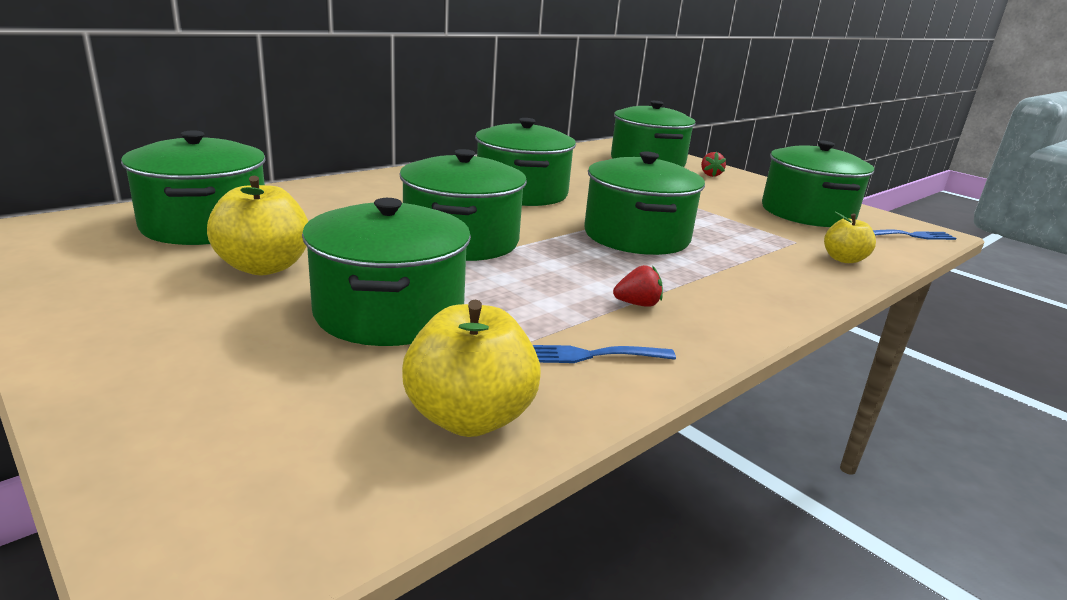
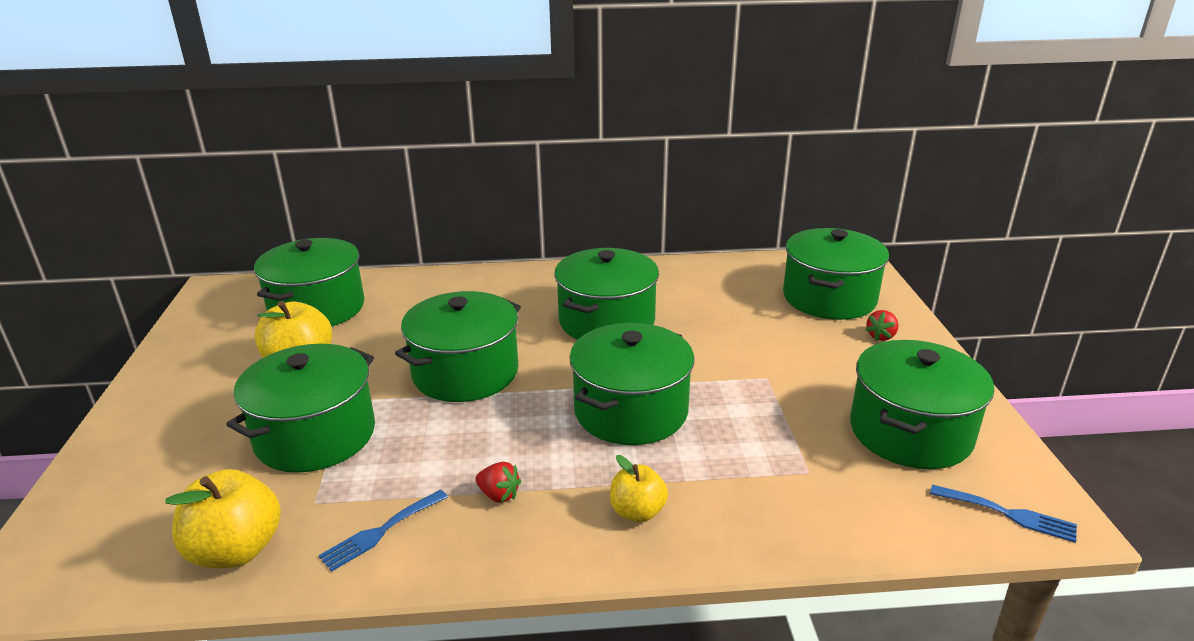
camera: 40 degrees right, 5 degrees up
blue fork [533,345,676,363] -> blue fork turned 75 degrees counterclockwise [319,489,448,572]
yellow apple [824,212,876,263] -> yellow apple moved to [610,455,668,522]

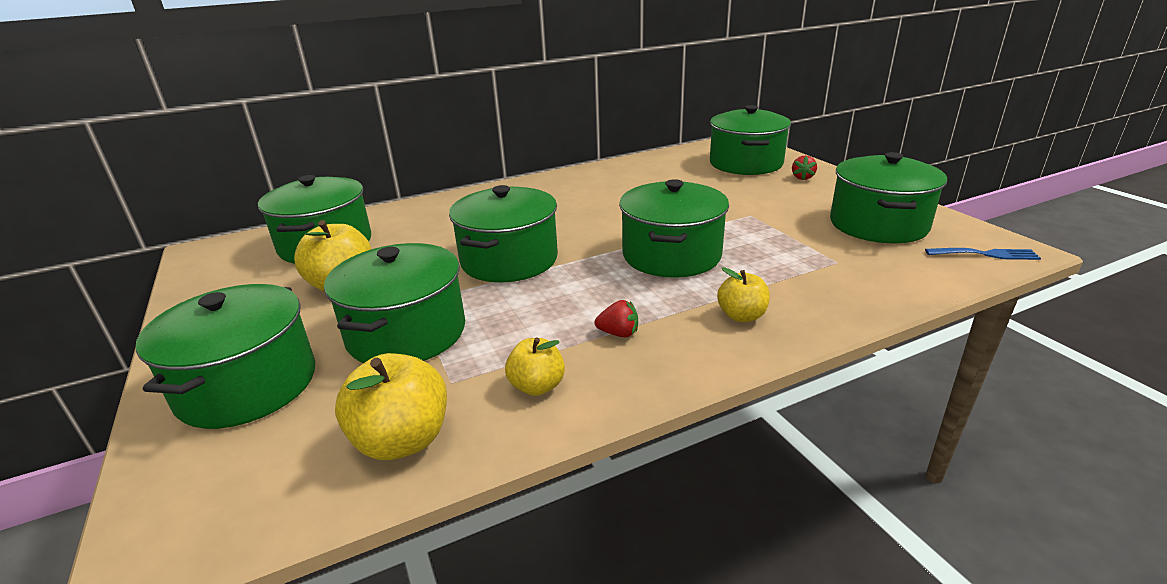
camera: 20 degrees left, 0 degrees up
blue fork [319,489,448,572] -> yellow apple [505,338,565,396]
green pot [554,248,659,340] -> green pot moved to [136,284,315,429]

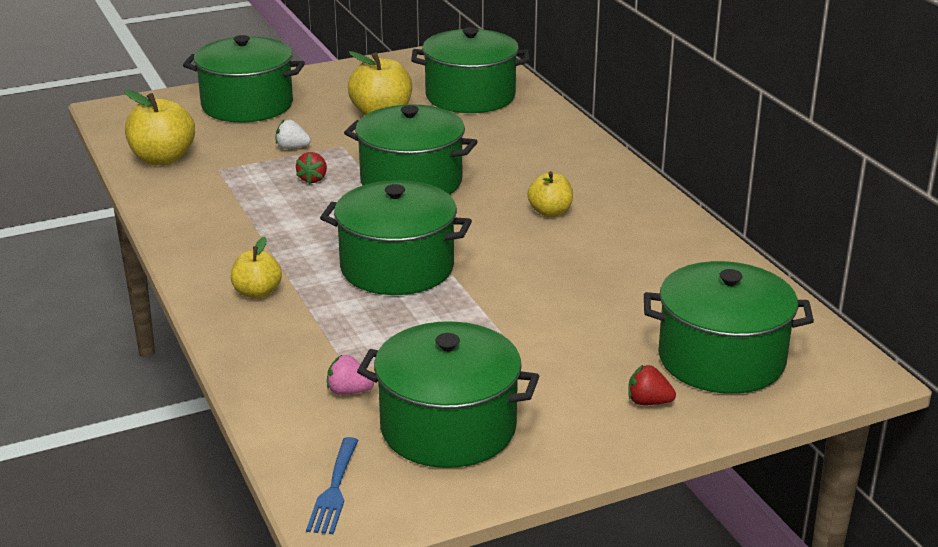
camera: 90 degrees right, 0 degrees up
green pot [324,243,465,363] -> white strawberry [276,120,311,149]
yellow apple [505,338,565,396] -> yellow apple moved to [527,171,573,217]
red strawberry [594,300,638,338] -> red strawberry moved to [296,152,327,184]
none -> pink strawberry [327,355,374,395]

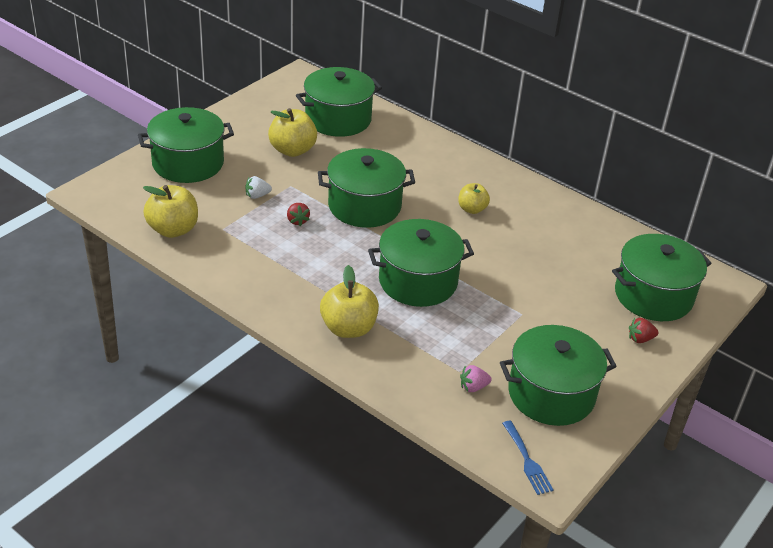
camera: 30 degrees left, 10 degrees up
yellow apple [231,237,282,299] -> yellow apple [320,265,379,338], size x1.62

